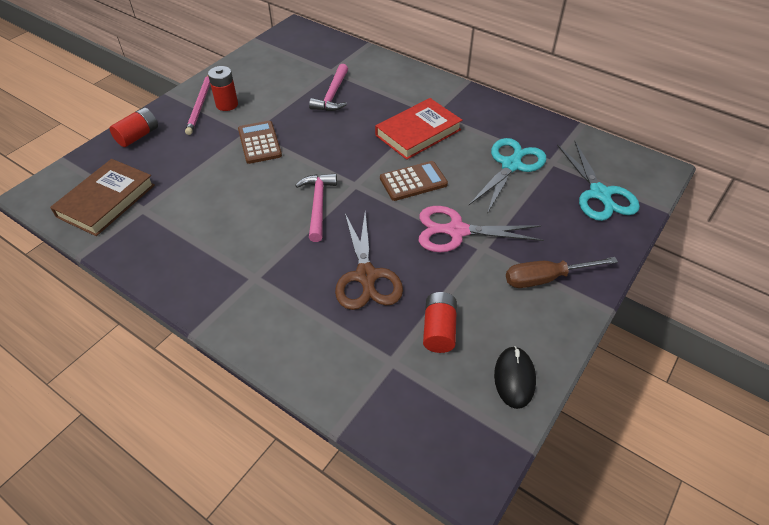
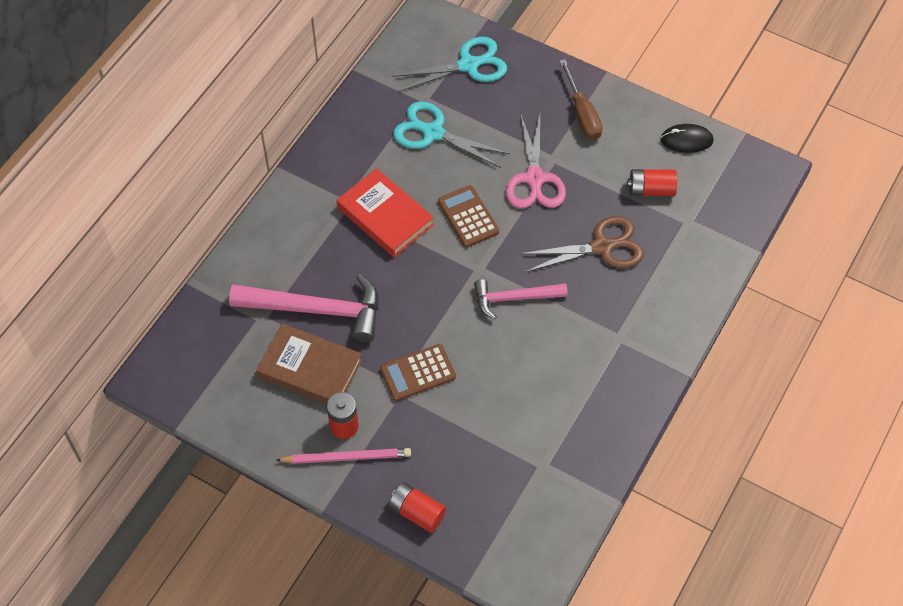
camera: 95 degrees left, 10 degrees up
brown book [50,159,155,236] -> brown book moved to [256,323,362,404]
pink hammer [309,64,348,111] -> pink hammer [229,274,379,342], size x1.63

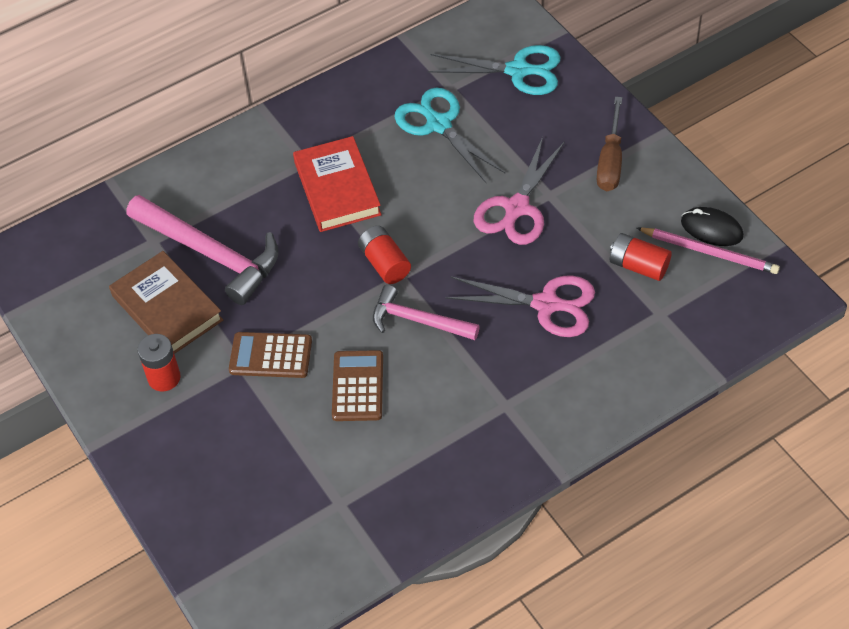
camera: 30 degrees right, 5 degrees down
pink pencil [276,448,411,464] -> pink pencil moved to [637,228,780,274]
red battery [389,482,446,533] -> red battery moved to [358,226,411,284]
brown calculator [438,185,499,247] -> brown calculator moved to [332,350,383,421]
brown scissors [519,216,644,272] -> pink scissors [445,276,595,337]

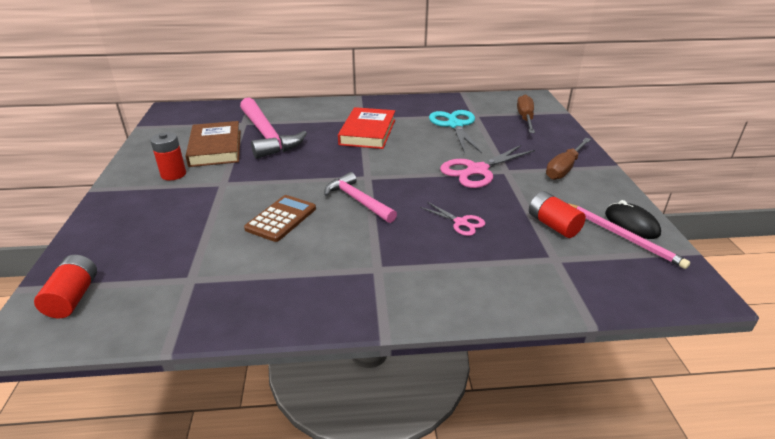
camera: 25 degrees right, 20 degrees down
brown calculator [229,332,312,378] -> none
red battery [358,226,411,284] -> red battery moved to [34,255,97,318]
turquoise scissors [428,45,561,95] -> brown screwdriver [517,94,535,133]
pink scissors [445,276,595,337] -> pink scissors [420,202,485,236], size x0.54

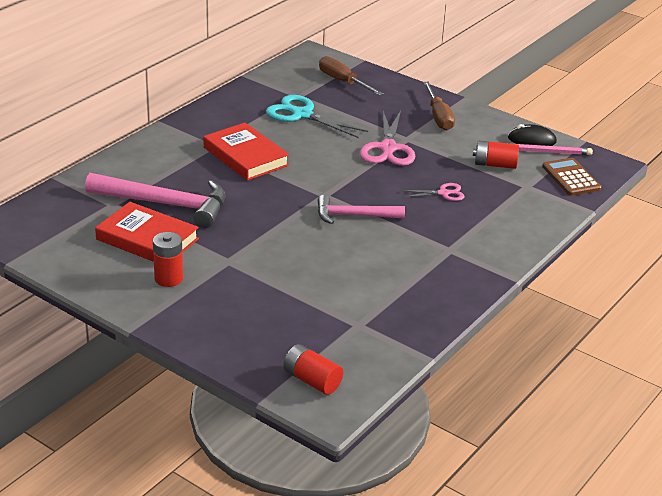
camera: 50 degrees left, 0 degrees up
brown book [186,121,240,167] -> red book [95,202,199,262]
brown calculator [244,195,316,242] -> brown calculator moved to [542,158,602,196]

